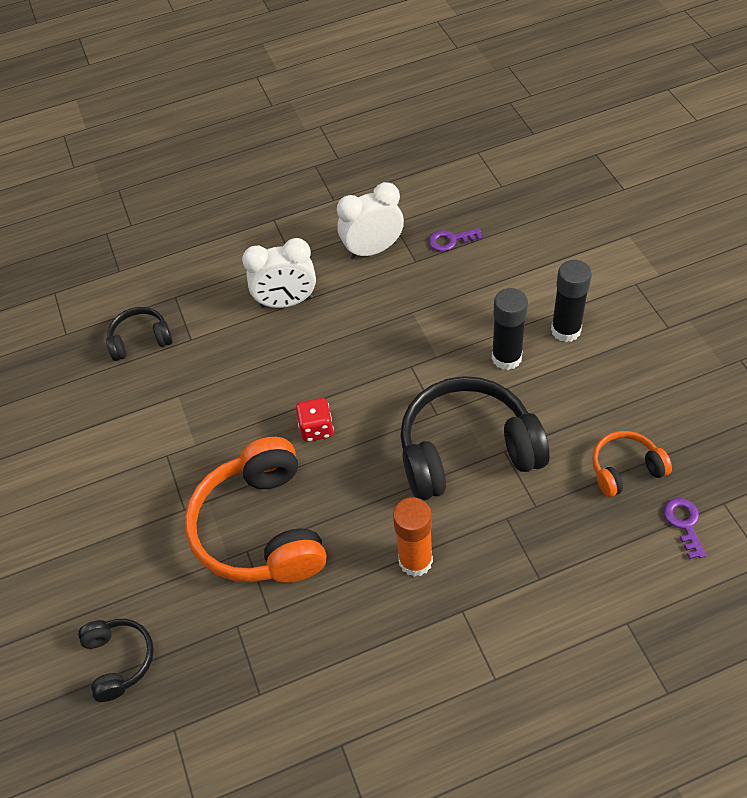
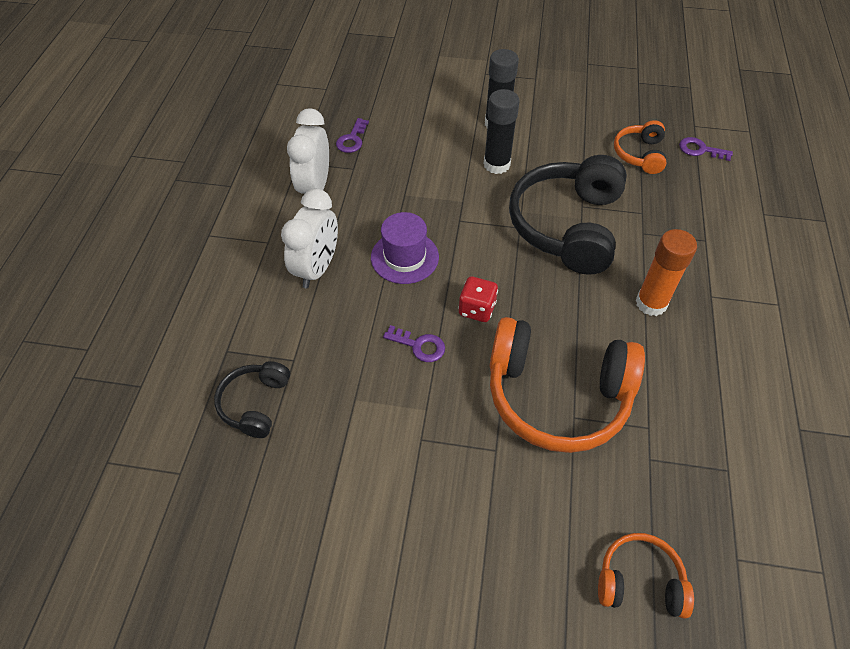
camera: 65 degrees left, 0 degrees up
black headphones [78,619,154,702] -> orange headphones [598,533,694,619]
none -> purple hat [371,212,439,284]
none -> purple key [383,325,445,362]

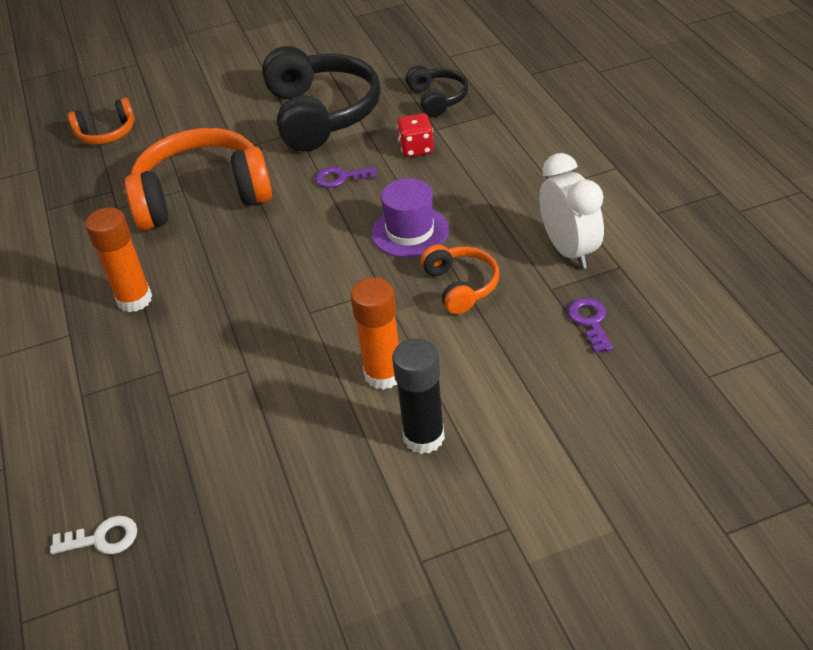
camera: 155 degrees right, 10 degrees down
white clock [281,189,338,288] -> none
red dice [458,276,498,322] -> red dice moved to [397,113,434,157]
black glue stick [484,89,520,174] -> orange glue stick [350,277,399,390]
black headphones [509,155,627,275] -> black headphones moved to [262,46,381,152]
orange headphones [614,120,666,174] -> orange headphones moved to [420,245,499,314]
purple key [679,137,733,161] -> white key [50,516,137,554]

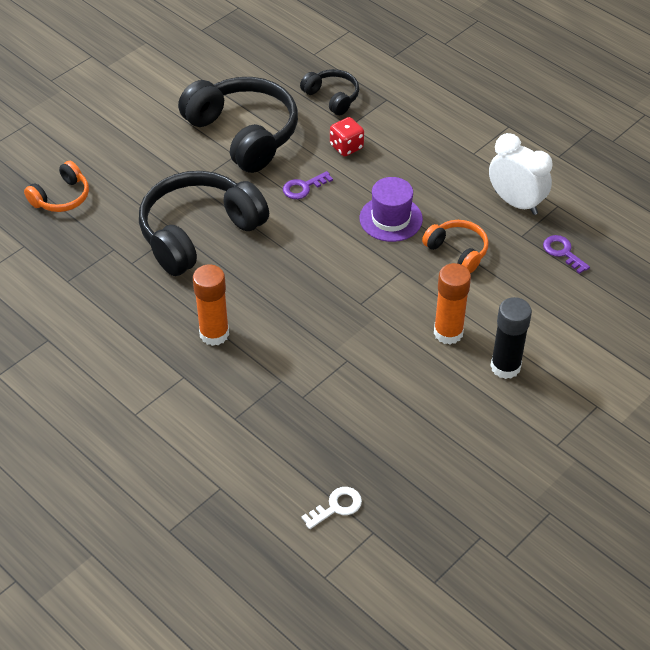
camera: 30 degrees left, 5 degrees up
orange headphones [125,128,272,230] -> black headphones [139,171,269,276]

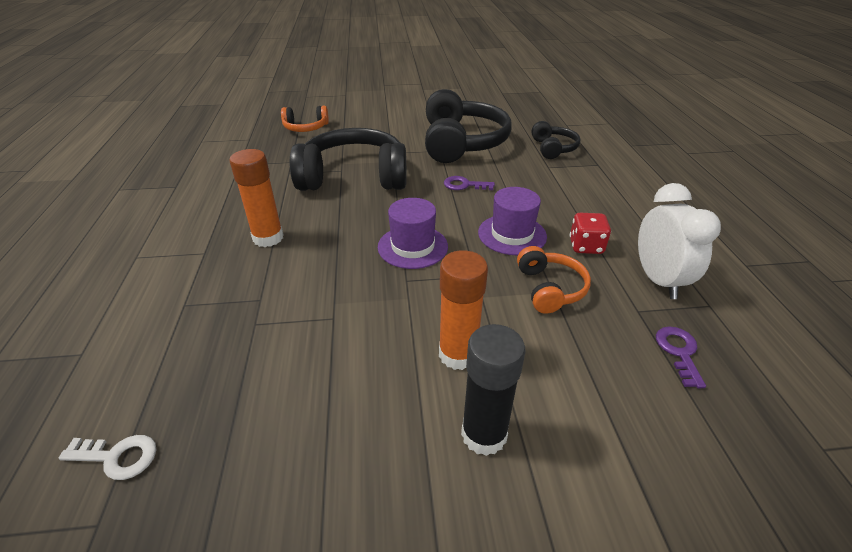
camera: 40 degrees right, 10 degrees down
red dice [330,117,364,157] -> red dice moved to [570,213,611,254]
none -> purple hat [378,198,448,269]

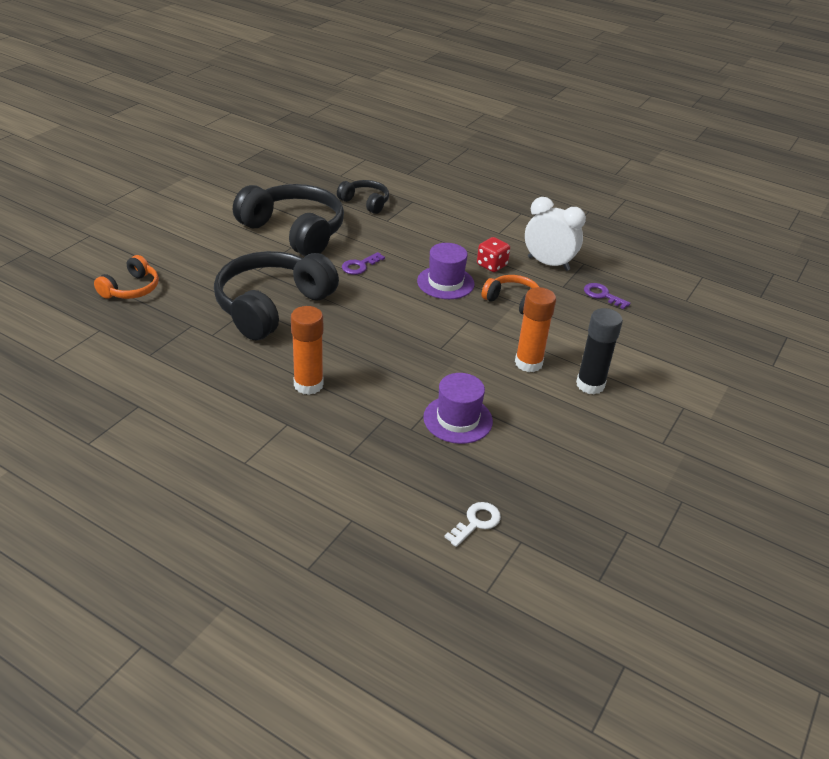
camera: 55 degrees left, 0 degrees up
purple hat [378,198,448,269] -> purple hat moved to [423,373,493,444]

